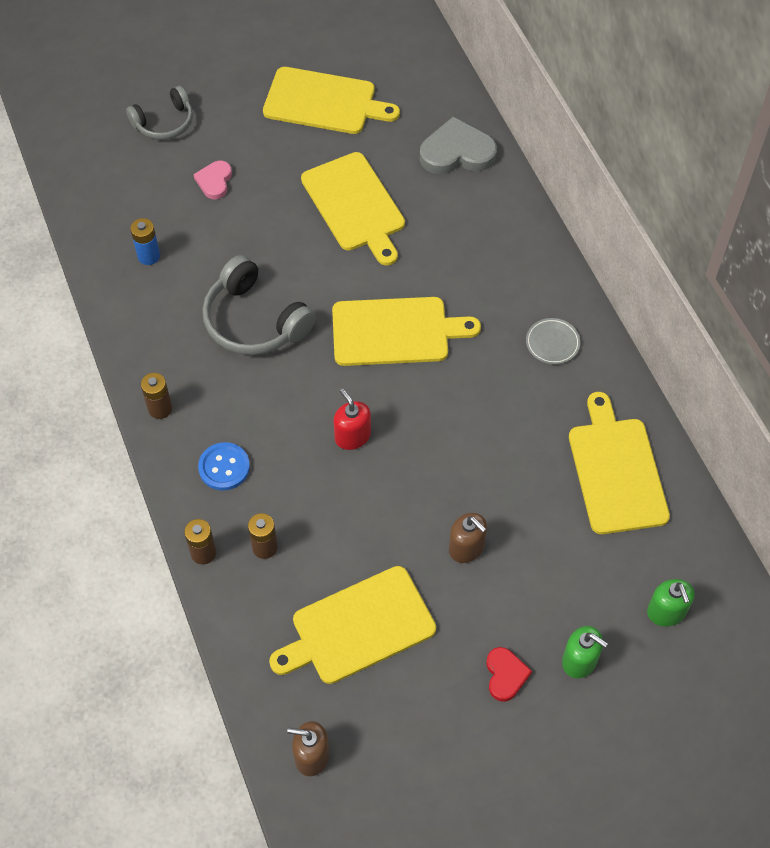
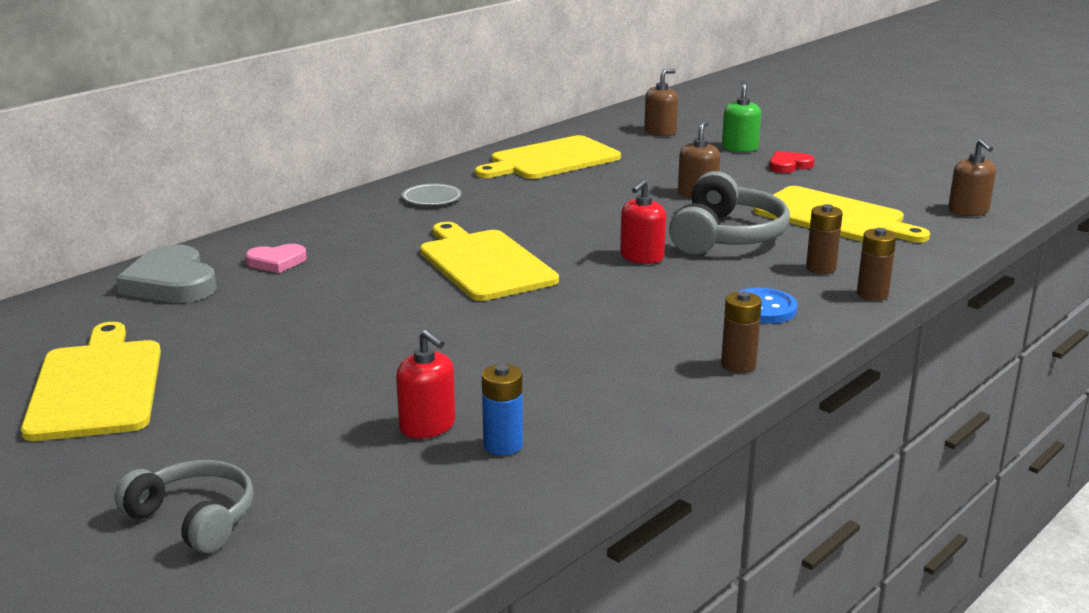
camera: 115 degrees left, 35 degrees down
pink heart [193,161,232,199] -> pink heart moved to [245,244,307,273]
grey headphones [202,255,316,355] -> grey headphones moved to [669,171,790,254]
yellow cutting board [301,152,405,266] -> none
green soap dispenser [647,579,694,626] -> brown soap dispenser [644,69,678,136]
none -> red soap dispenser [396,330,455,438]

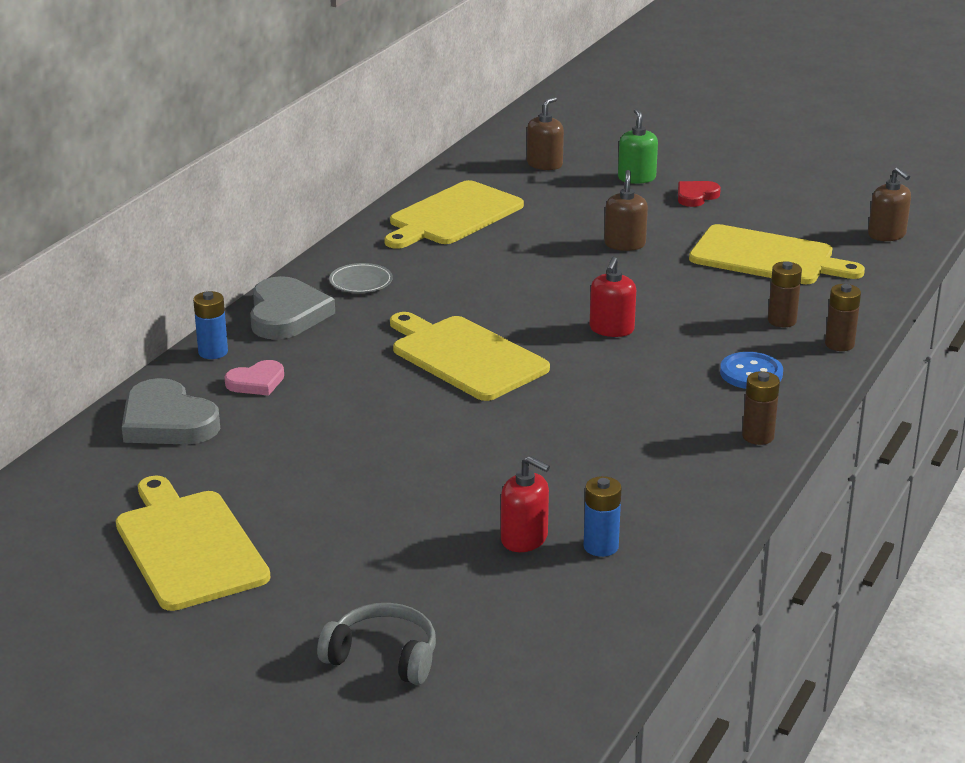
camera: 15 degrees left, 5 degrees up
grey headphones [669,171,790,254] -> none
none -> blue battery [193,291,228,359]
none -> grey heart [250,276,335,340]

